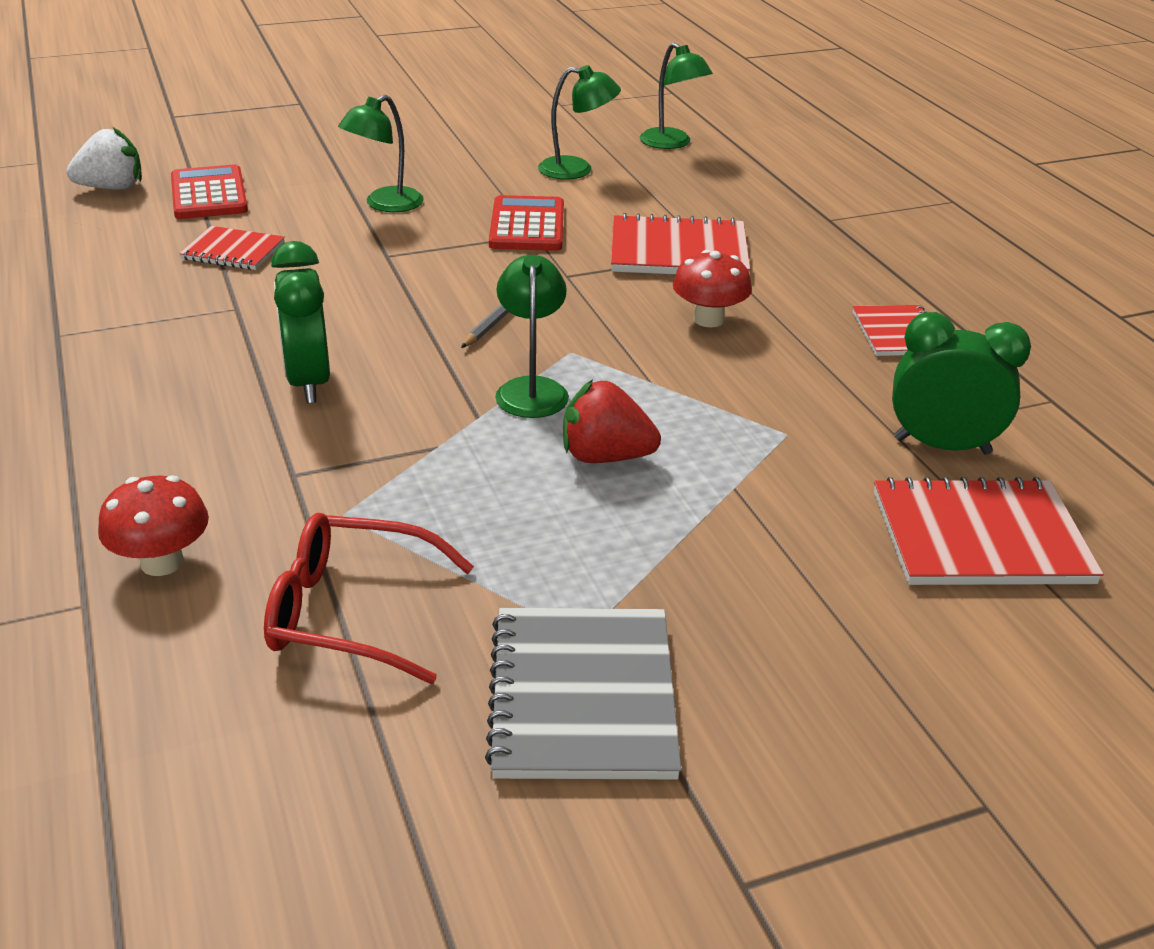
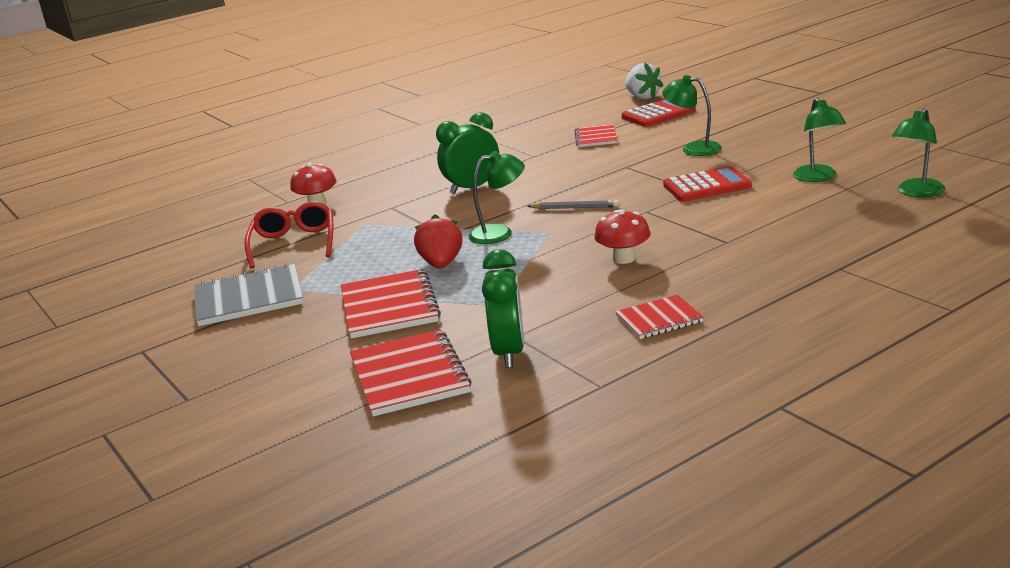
camera: 80 degrees right, 10 degrees down
red notebook [611,213,750,274] -> red notebook moved to [341,269,441,339]

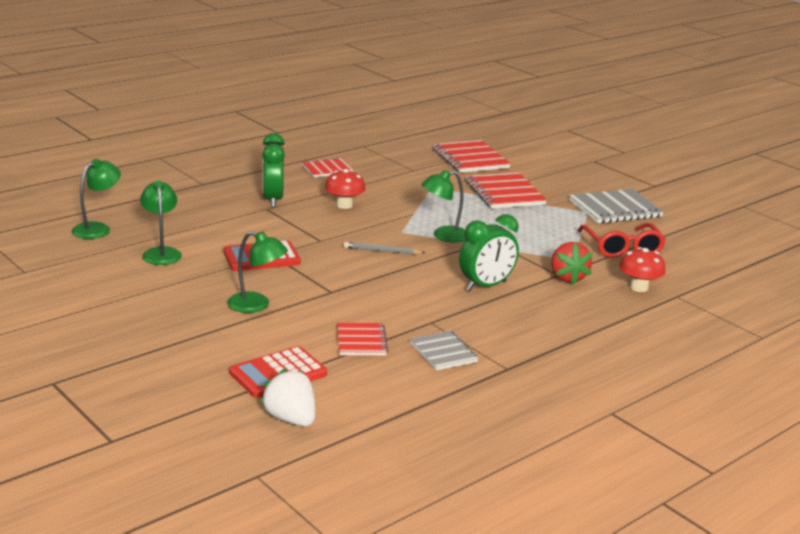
camera: 170 degrees right, 0 degrees up
red strawberry [414,214,462,268] -> red strawberry moved to [551,242,593,285]
green clock [482,249,524,368] -> green clock moved to [262,133,285,207]
none -> grey notebook [410,331,479,370]

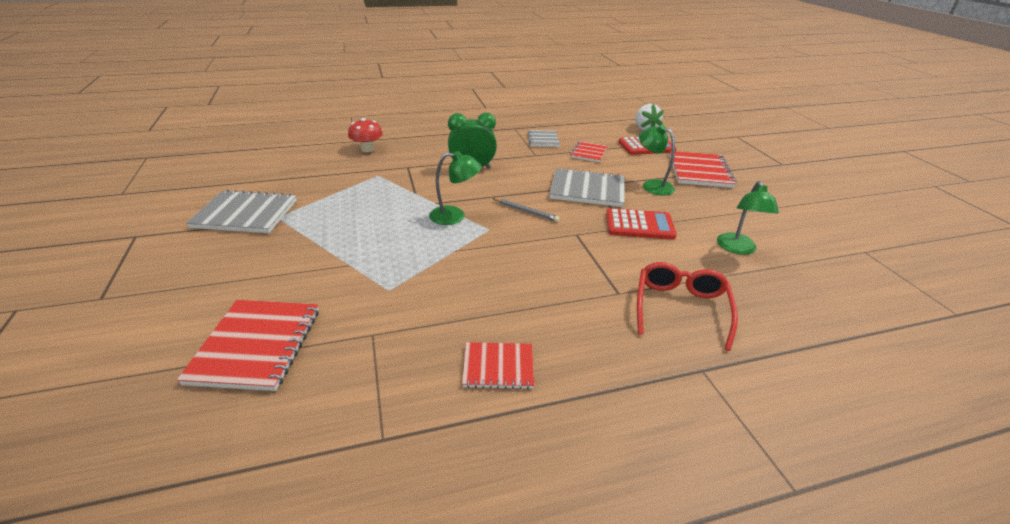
camera: 155 degrees left, 10 degrees up
green lamp [72,159,121,239] -> none
green clock [262,133,285,207] -> none
red mushroom [325,169,366,209] -> none
red notebook [466,172,547,208] -> red notebook moved to [670,151,736,188]
red strawberry [551,242,593,285] -> none
red glasses [577,223,666,258] -> red glasses moved to [637,262,738,351]
none -> grey notebook [549,168,625,207]

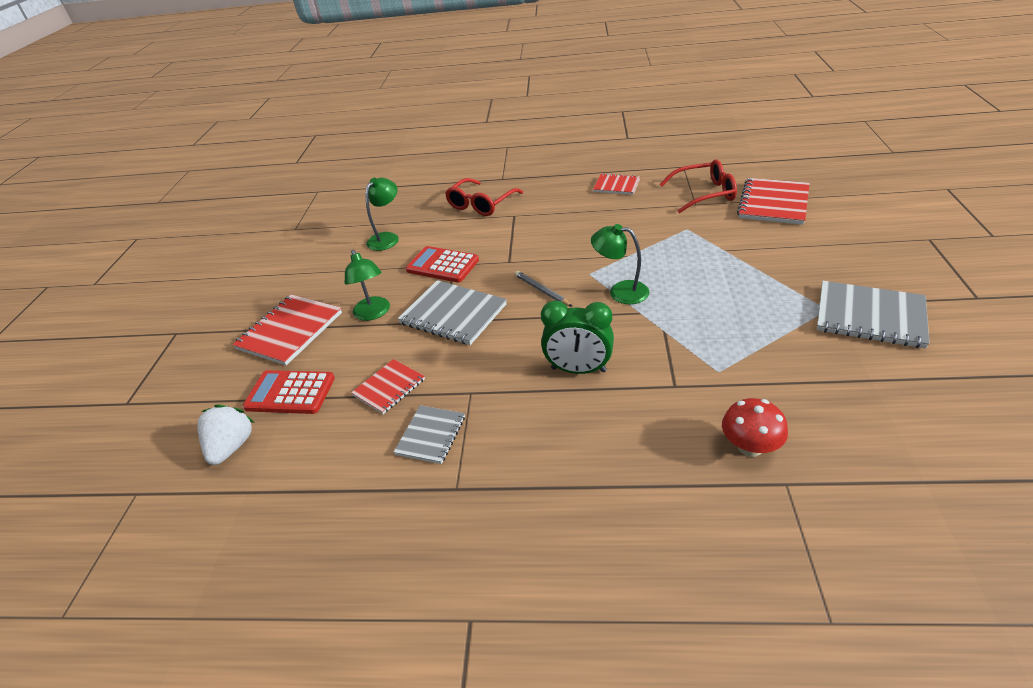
camera: 155 degrees left, 5 degrees up
none -> red glasses [659,159,737,213]

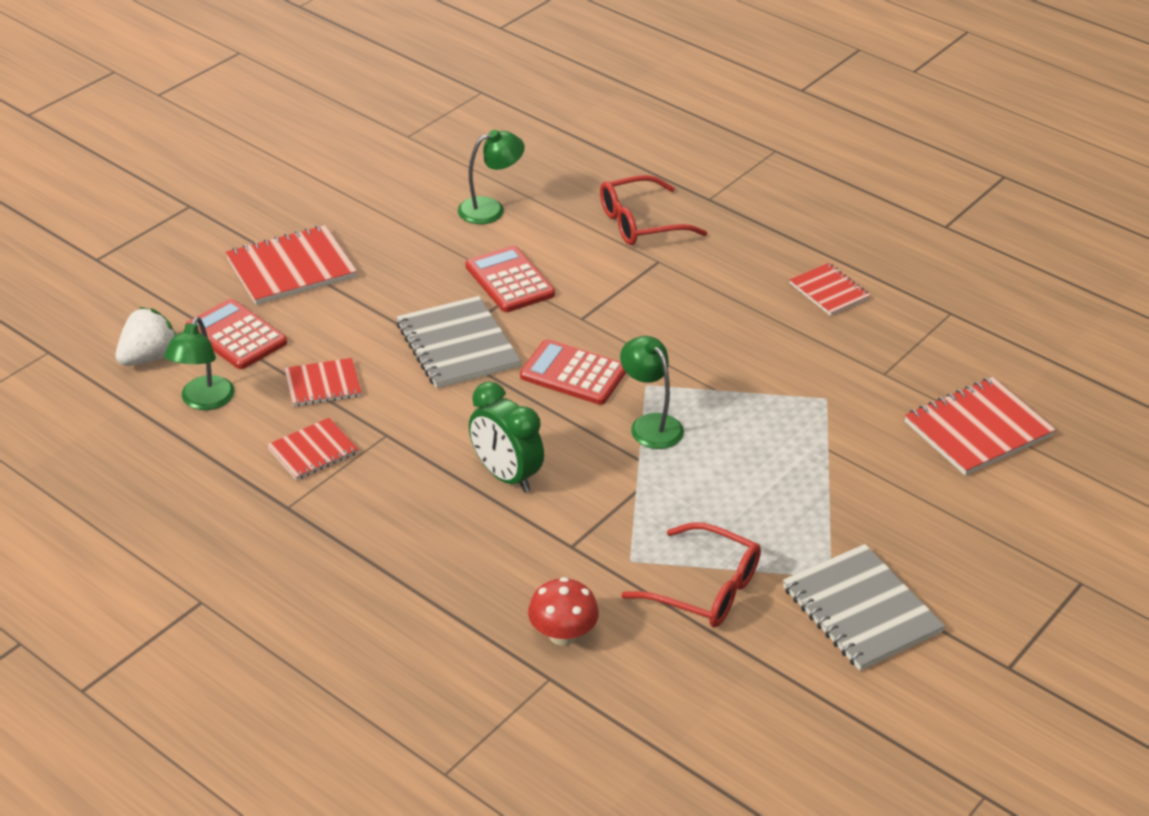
camera: 30 degrees right, 0 degrees up
green lamp [345,250,390,321] -> green lamp moved to [164,317,235,410]
grey notebook [394,405,465,464] -> red notebook [267,418,359,480]
grey pencil [515,271,573,307] -> red calculator [520,339,626,405]
red glasses [659,159,737,213] -> red glasses moved to [621,522,761,627]

